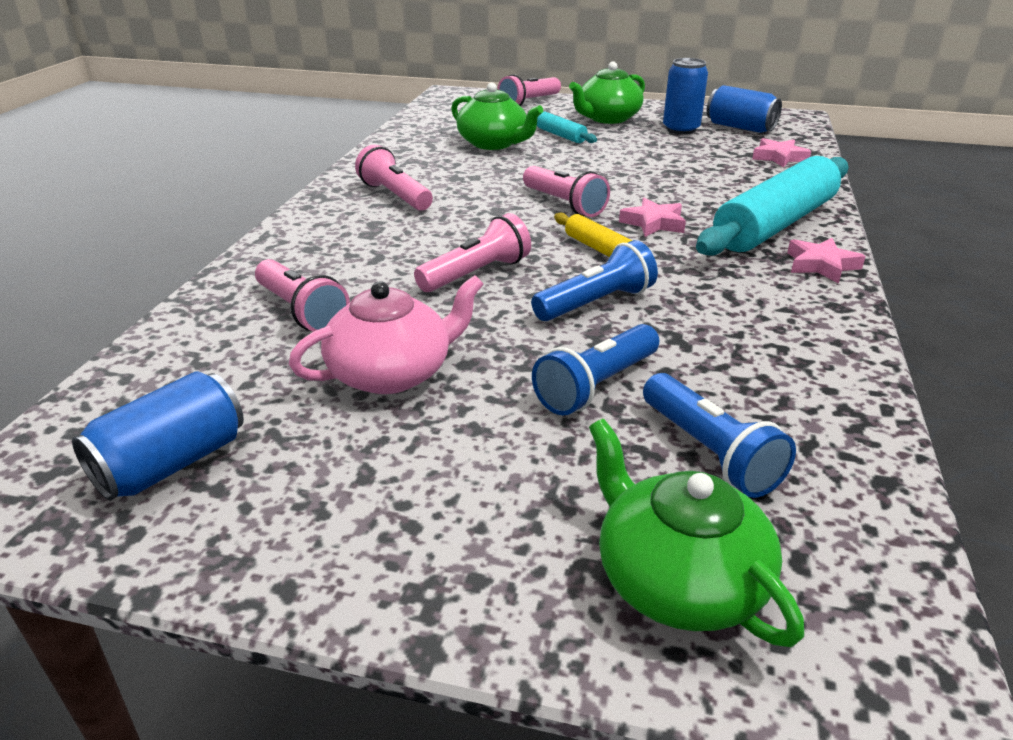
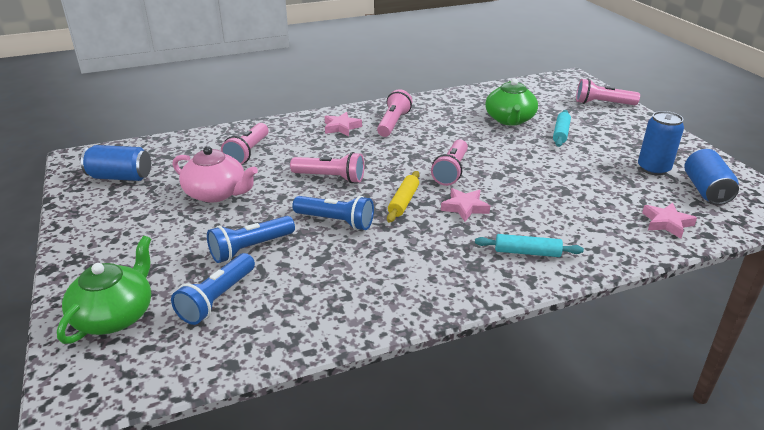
camera: 55 degrees right, 0 degrees up
blue flashlight [532,324,659,415] -> blue flashlight turned 45 degrees counterclockwise [207,216,295,263]
green teapot [569,62,645,124] -> none
turquoise rolling pin [696,156,849,256] -> turquoise rolling pin [475,234,584,257], size x0.46
pink star [787,238,866,284] -> pink star moved to [325,112,362,136]

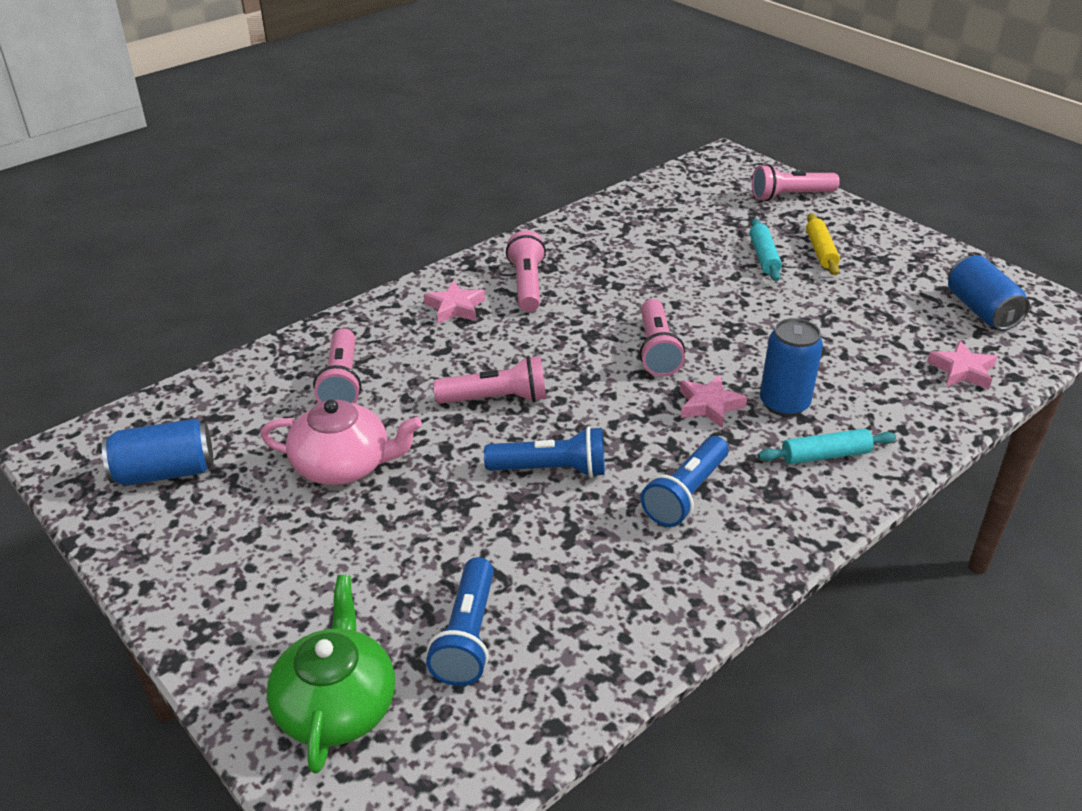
camera: 20 degrees left, 5 degrees up
blue flashlight [207,216,295,263] -> blue flashlight moved to [641,436,729,527]
yellow rolling pin [387,171,420,223] -> yellow rolling pin moved to [806,213,840,275]
green teapot [485,78,538,126] -> none
blue can [638,111,684,176] -> blue can moved to [760,318,823,417]

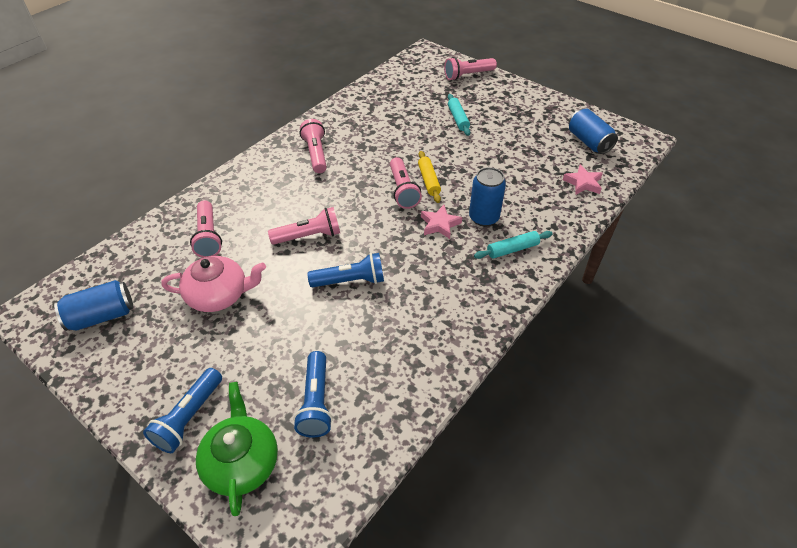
camera: 10 degrees left, 10 degrees up
pink star [424,281,485,324] -> none
blue flashlight [641,436,729,527] -> blue flashlight moved to [143,368,222,453]
yellow rolling pin [806,213,840,275] -> yellow rolling pin moved to [418,151,441,203]

